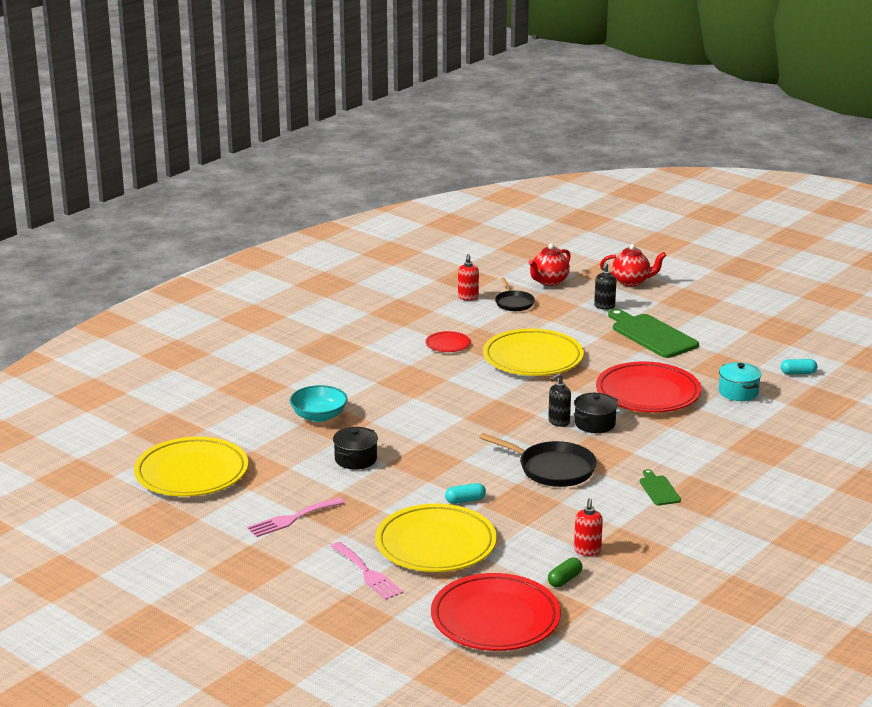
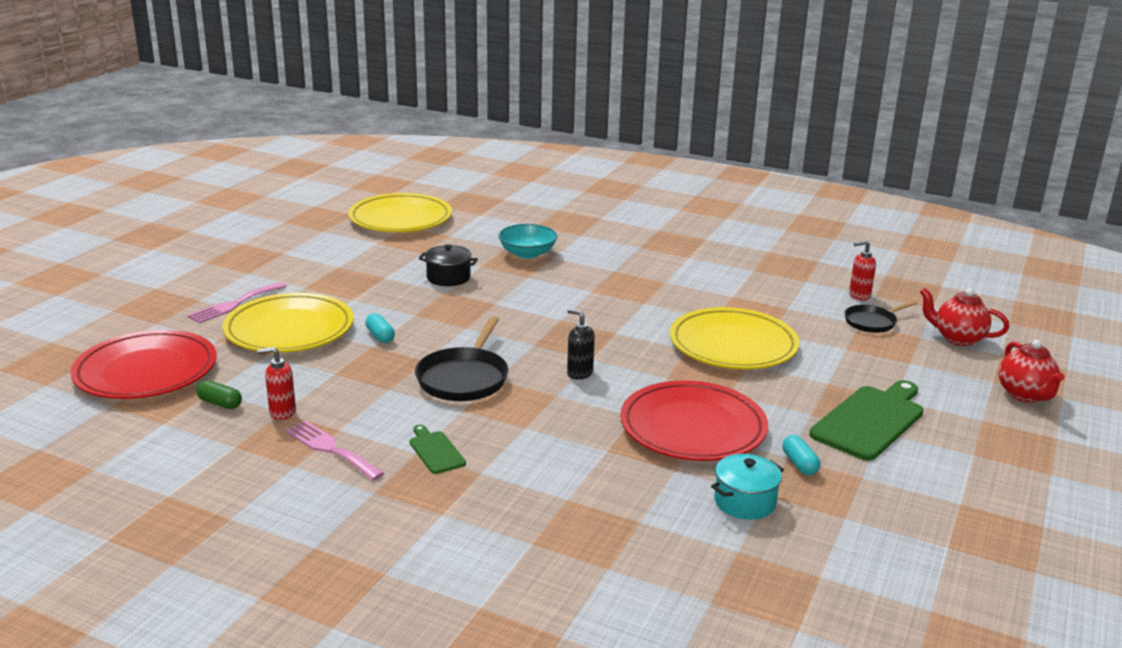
camera: 75 degrees right, 0 degrees up
pink fork [247,497,344,537] -> pink fork moved to [285,420,384,481]
red plate [425,331,471,352] -> none
black pot [574,393,618,433] -> none
black soap dispenser [594,263,616,310] -> none
green cutting board [640,469,681,505] -> green cutting board turned 90 degrees counterclockwise [410,425,466,474]
turquoise capsule [781,359,817,374] -> turquoise capsule moved to [782,435,820,475]

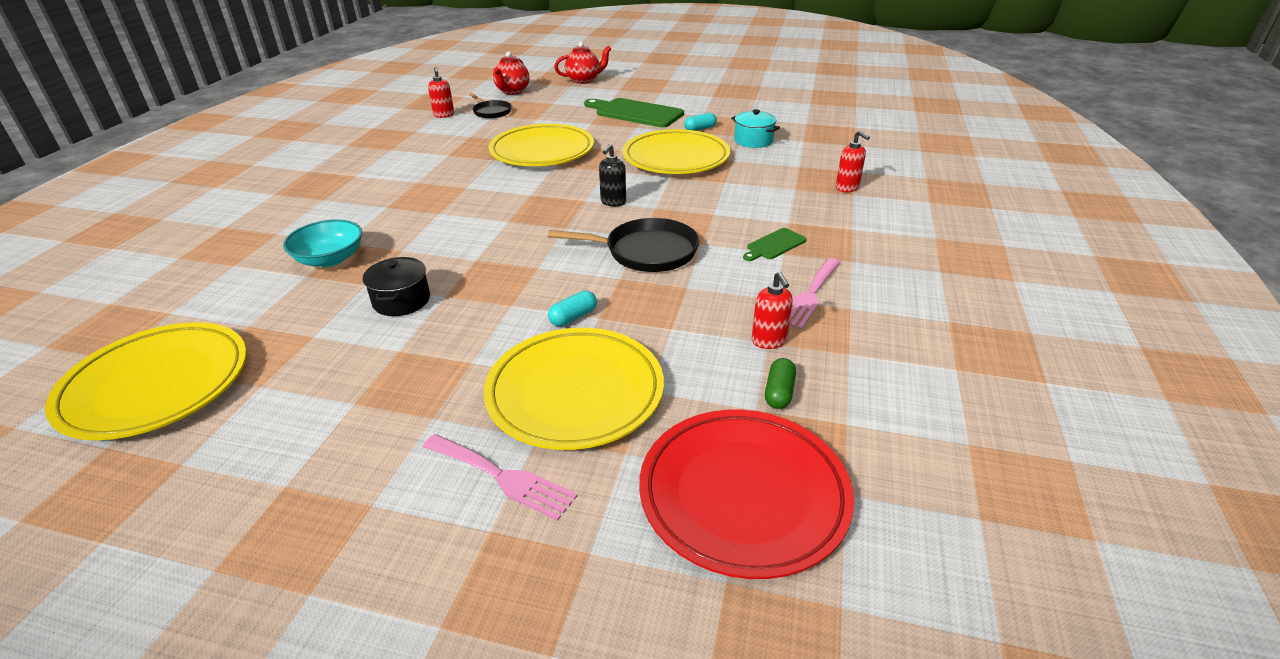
camera: 100 degrees left, 10 degrees up
red plate [620,381,768,461] -> yellow plate [622,129,730,174]
none -> red soap dispenser [836,130,870,192]

